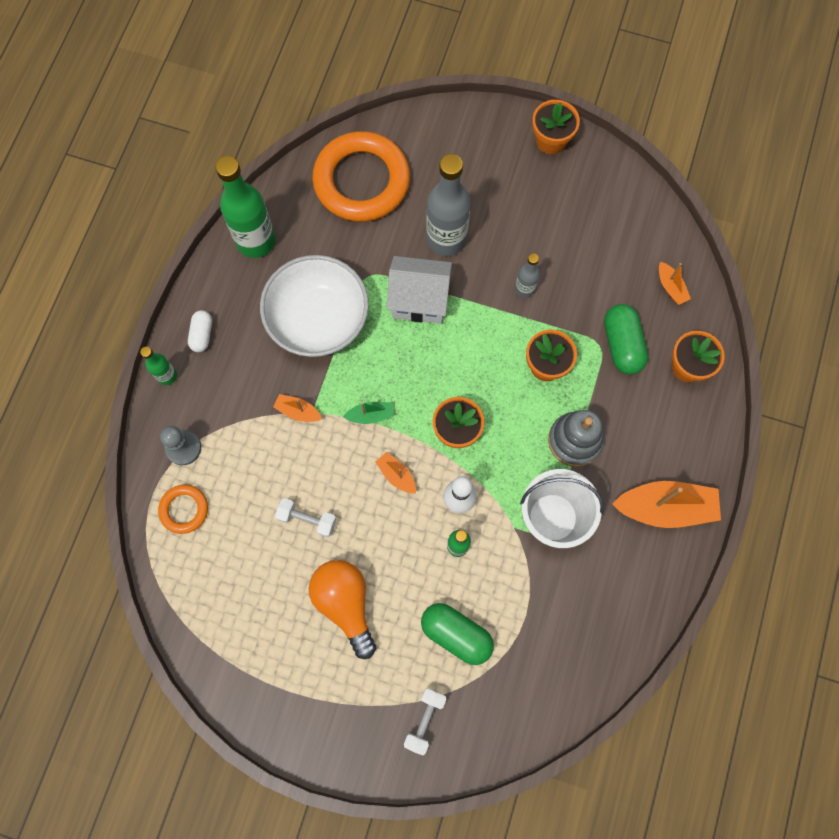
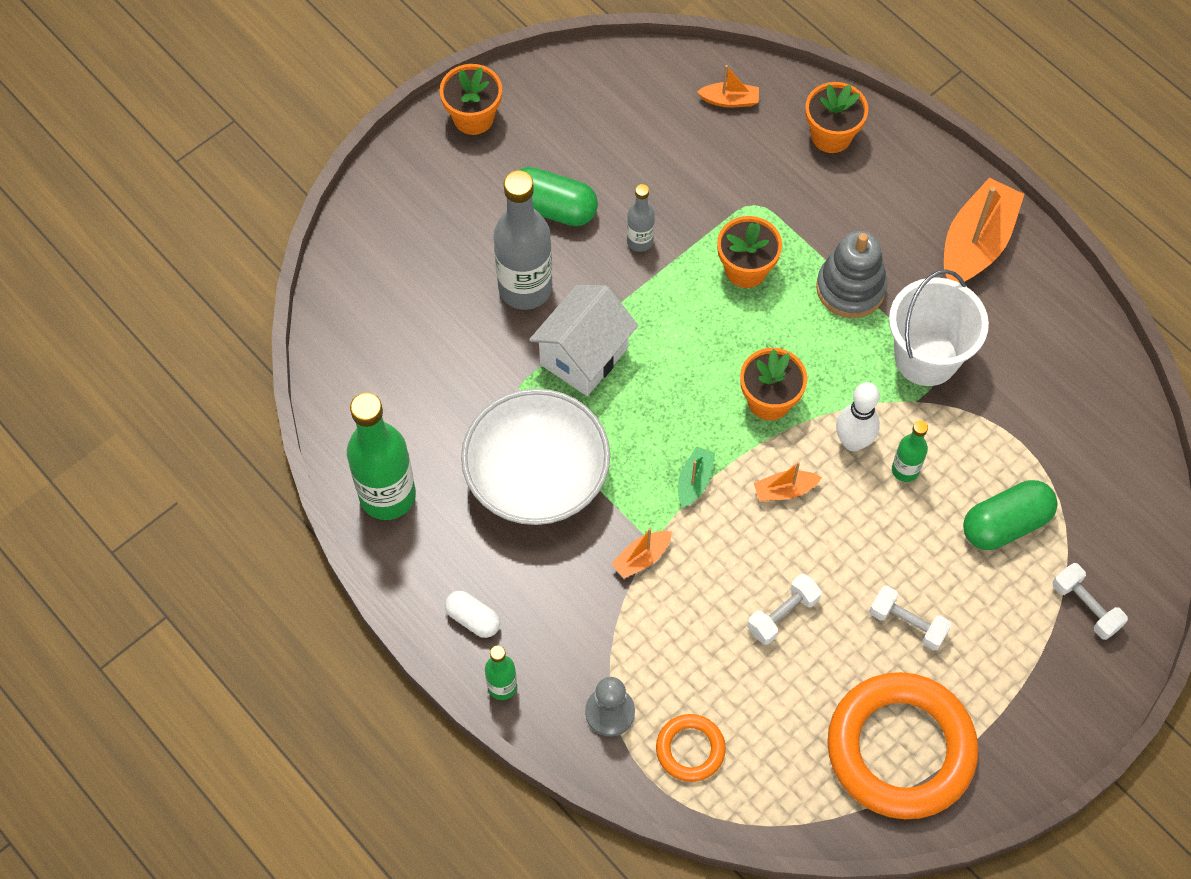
camera: 60 degrees left, 10 degrees down
orange light bulb [309,560,376,659] -> white dumbbell [869,586,952,650]
orange ring [312,131,410,222] -> orange ring moved to [827,672,978,819]
green capsule [604,304,648,375] -> green capsule moved to [518,167,598,226]

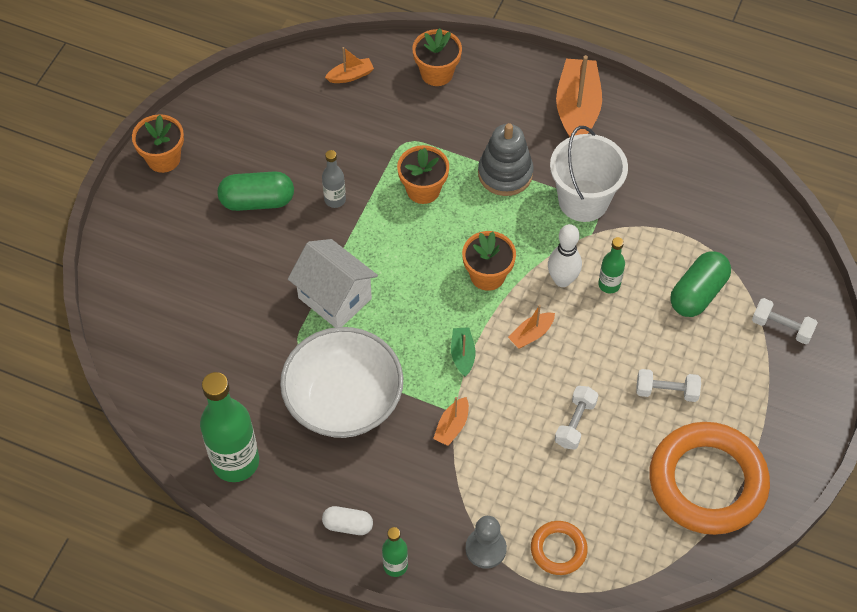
camera: 25 degrees left, 5 degrees down
grey bottle [493,170,552,310] -> none
white house [529,285,638,396] -> white house turned 60 degrees counterclockwise [288,239,378,327]

